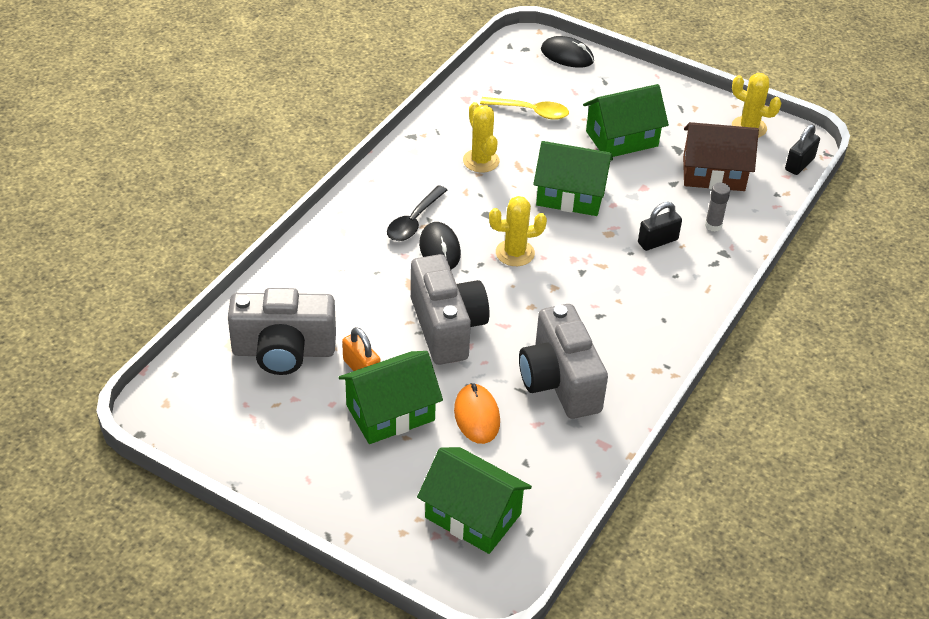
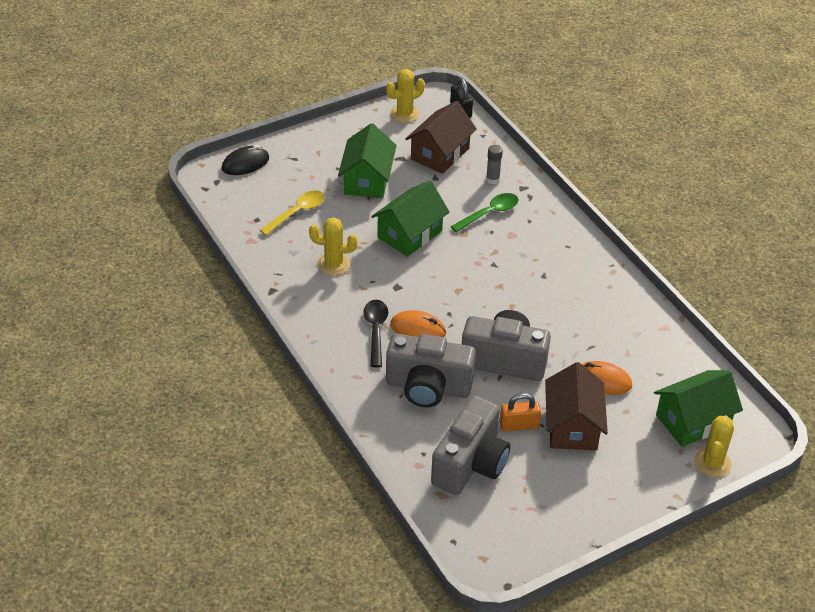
camera: 60 degrees left, 0 degrees up
green house [338,351,443,444] -> brown house [545,362,608,450]
black spoon [387,185,447,241] -> black spoon turned 150 degrees counterclockwise [363,300,388,367]
black mouse [419,222,461,270] -> orange mouse [390,310,446,337]
yellow cactus [489,196,547,266] -> yellow cactus moved to [694,416,734,477]
grey camera [519,304,608,419] -> grey camera moved to [386,334,476,407]
black padlock [638,202,682,251] -> green spoon [450,193,519,232]

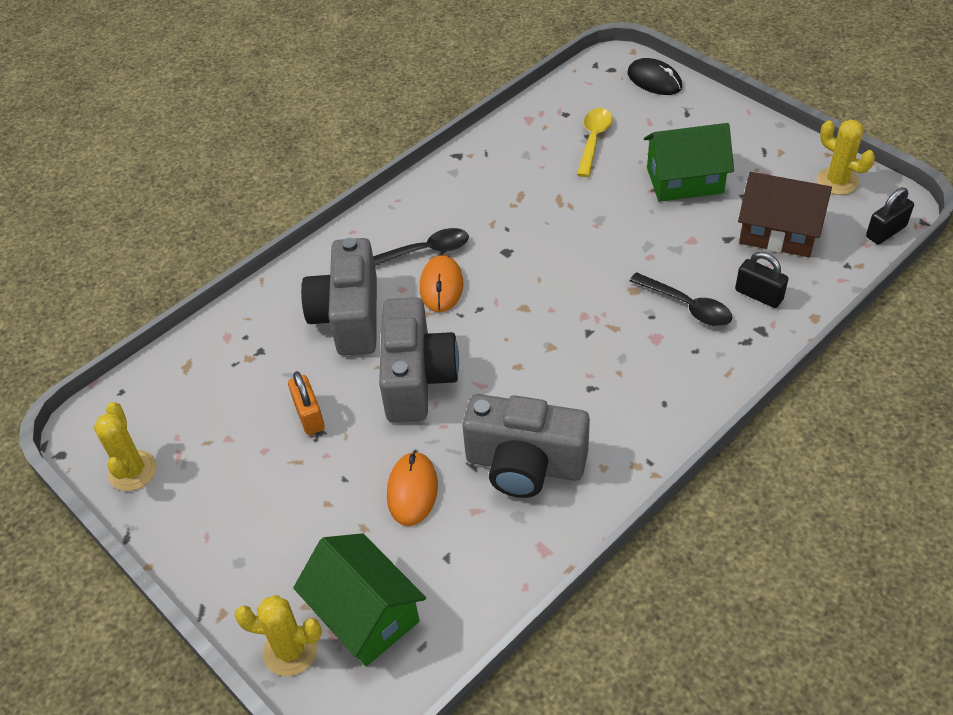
camera: 80 degrees right, 5 degrees up
yellow spoon [260,190,325,235] -> yellow spoon turned 105 degrees counterclockwise [577,108,612,177]
yellow cactus [309,218,358,275] -> yellow cactus moved to [94,402,157,491]
green house [371,181,449,257] -> none
grey camera [431,396,510,495] -> grey camera moved to [462,394,590,498]
green spoon [450,193,519,232] -> black spoon [629,272,732,326]
grey glue stick [486,145,503,184] -> black padlock [735,252,788,308]
brown house [545,362,608,450] -> none

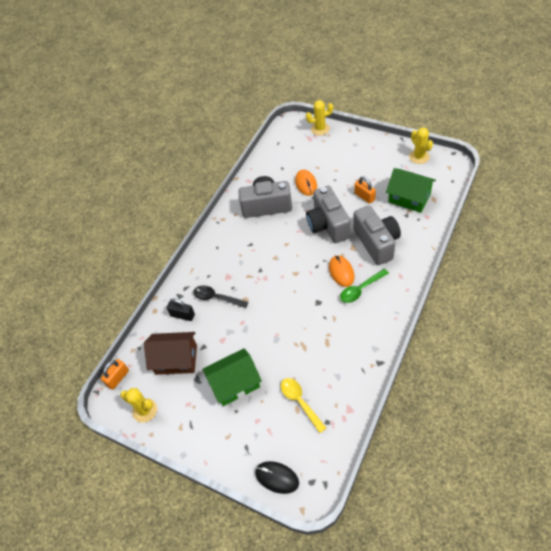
camera: 165 degrees right, 5 degrees up
green house [293,533,426,666] -> green house moved to [386,168,436,213]
black spoon [373,228,469,266] -> green spoon [340,269,389,303]
yellow spoon [577,108,612,177] -> yellow spoon turned 150 degrees clockwise [281,378,326,433]
black padlock [866,187,914,244] -> orange padlock [101,359,129,390]

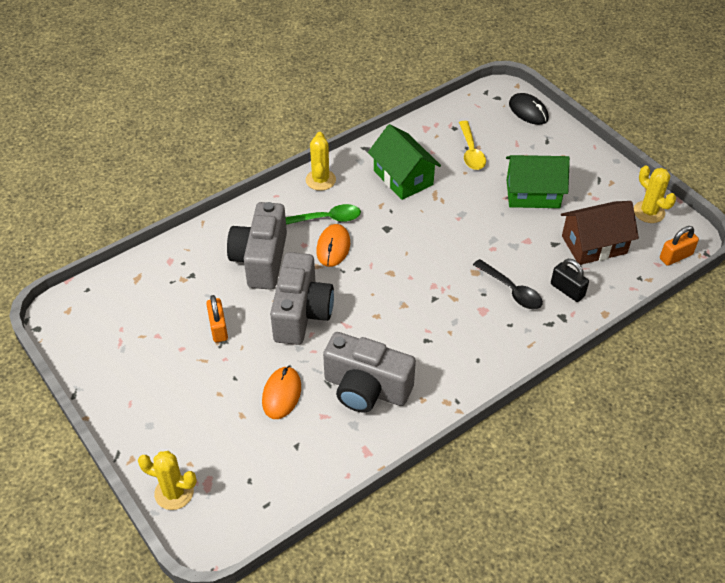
camera: 160 degrees left, 5 degrees down
brown house [144,332,197,375] -> brown house turned 45 degrees counterclockwise [561,201,639,265]
green house [386,168,436,213] -> green house moved to [368,124,441,200]
yellow cactus [409,128,433,164] -> yellow cactus moved to [306,132,336,191]

